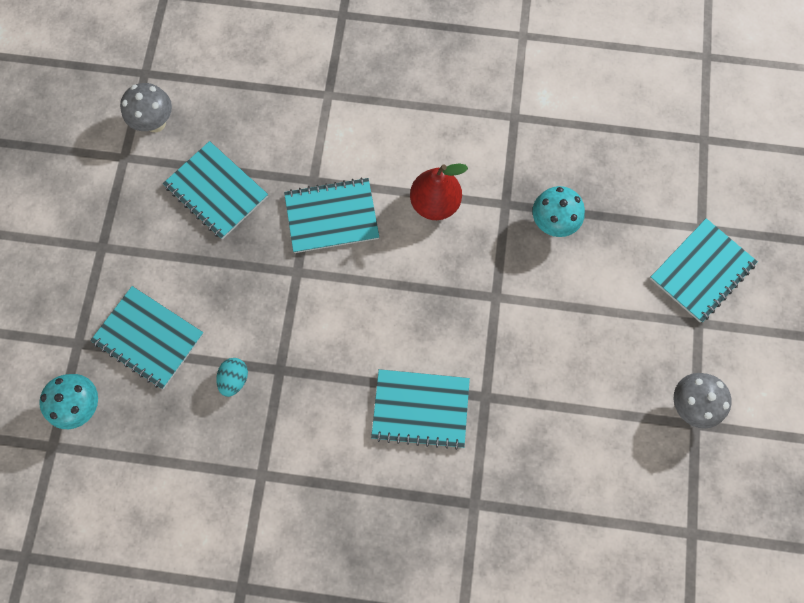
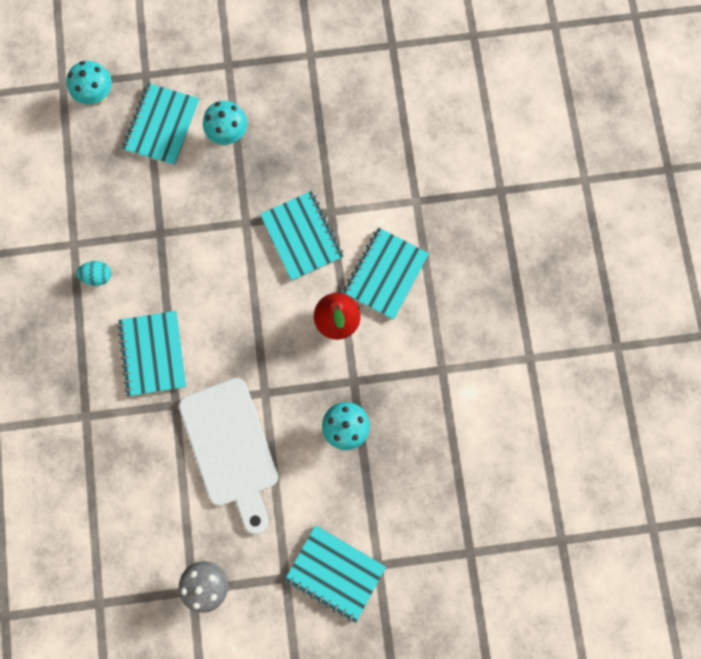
camera: 75 degrees right, 5 degrees up
grey mushroom [120,83,172,132] -> none
turquoise notebook [163,141,268,240] -> turquoise notebook moved to [343,227,429,319]
turquoise egg [216,358,248,397] -> turquoise egg moved to [77,261,111,286]
none -> white cutting board [179,378,278,534]
none -> turquoise mushroom [203,101,247,145]

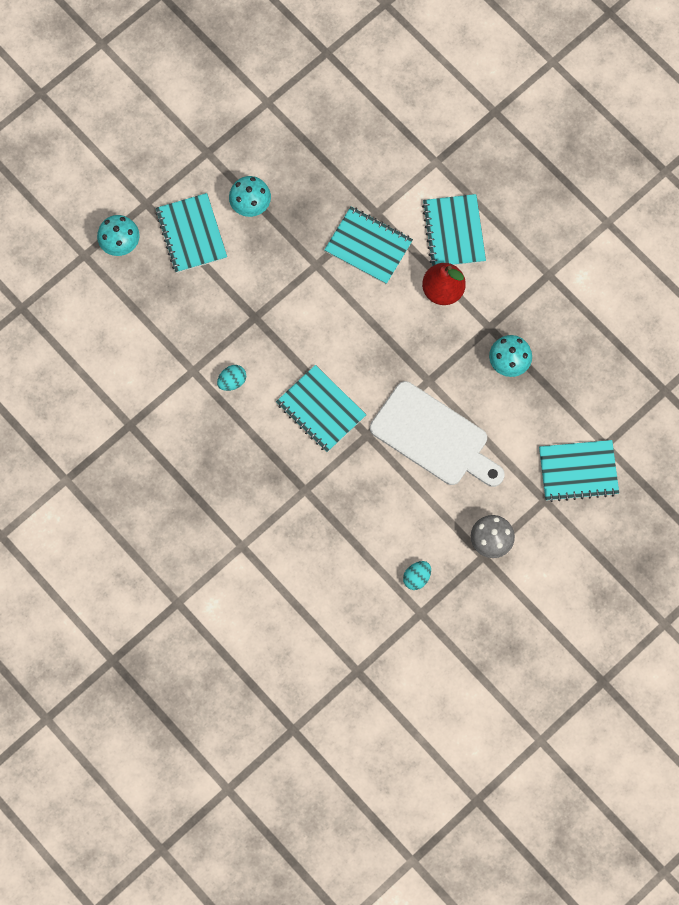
camera: 35 degrees left, 5 degrees down
none -> turquoise egg [403,561,431,590]

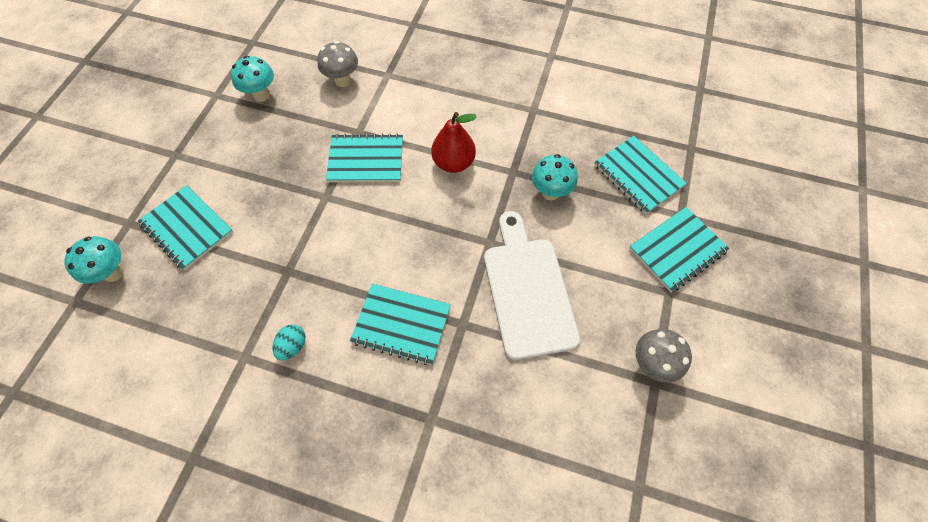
camera: 30 degrees left, 10 degrees down
turquoise mushroom [229,176,271,217] -> turquoise mushroom moved to [231,56,274,102]
white cutting board [370,381,505,487] -> white cutting board turned 105 degrees counterclockwise [484,211,580,360]
turquoise egg [403,561,431,590] -> none
turquoise notebook [422,194,486,266] -> turquoise notebook moved to [594,136,687,214]
none -> grey mushroom [317,41,358,87]

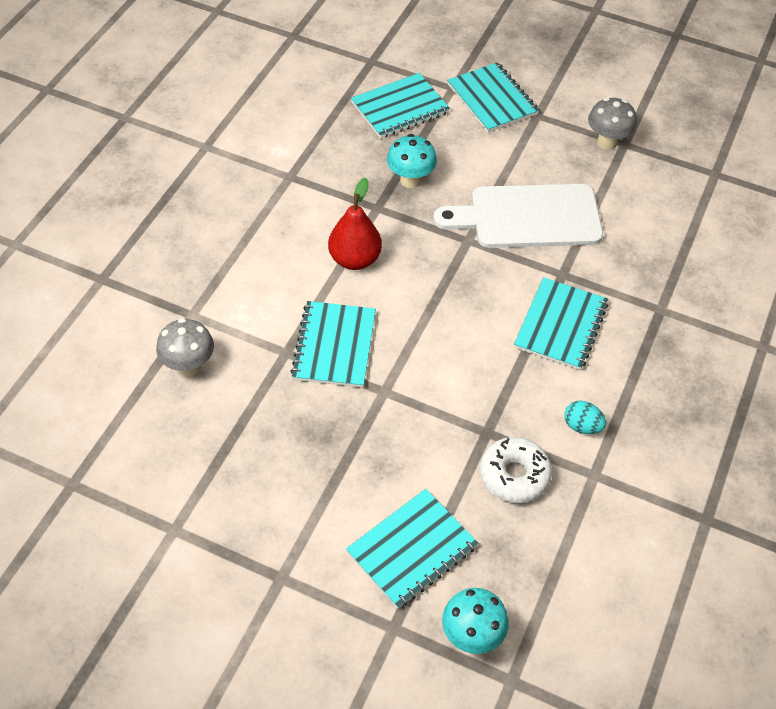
camera: 85 degrees left, 10 degrees down
turquoise mushroom [231,56,274,102] -> none
none -> white donut [480,437,552,503]

